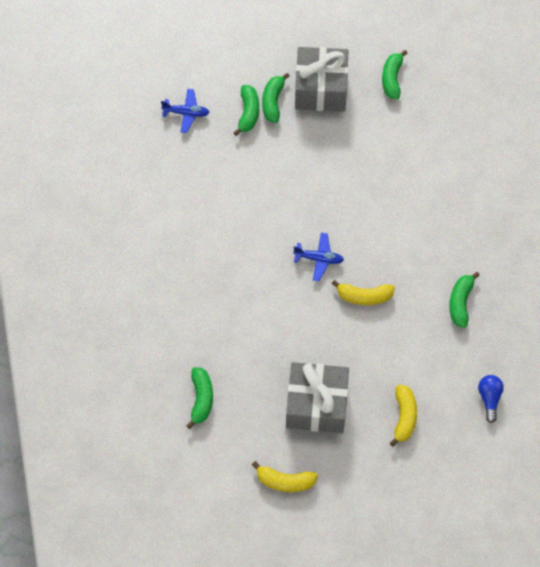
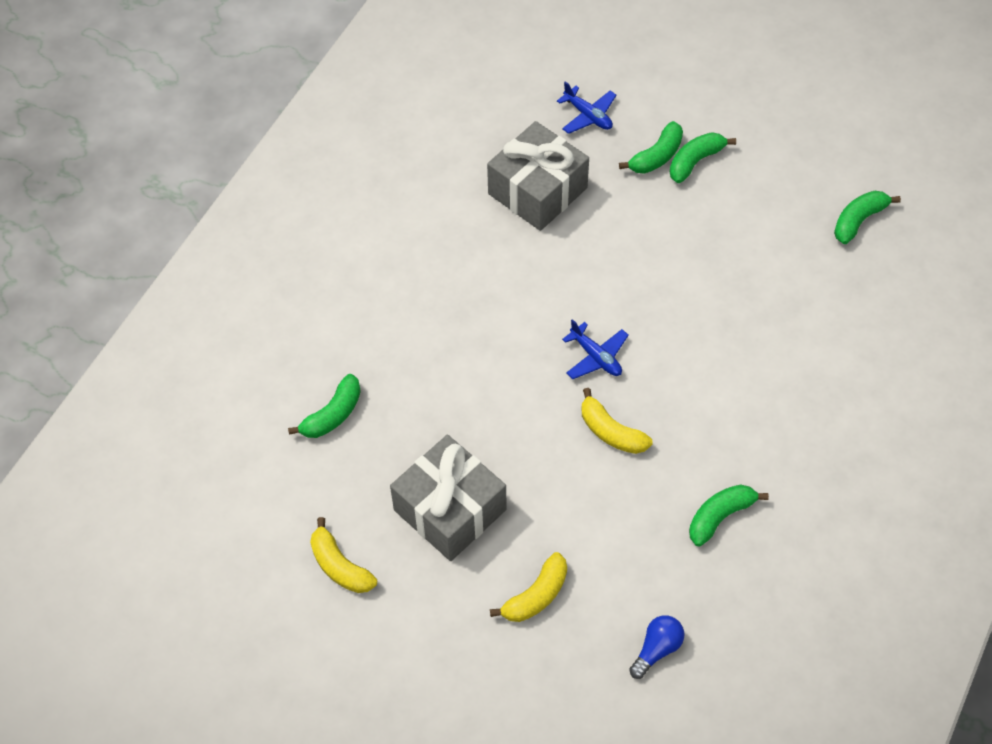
camera: 40 degrees right, 5 degrees down
grey gift [295,47,348,112] -> grey gift moved to [487,121,589,231]

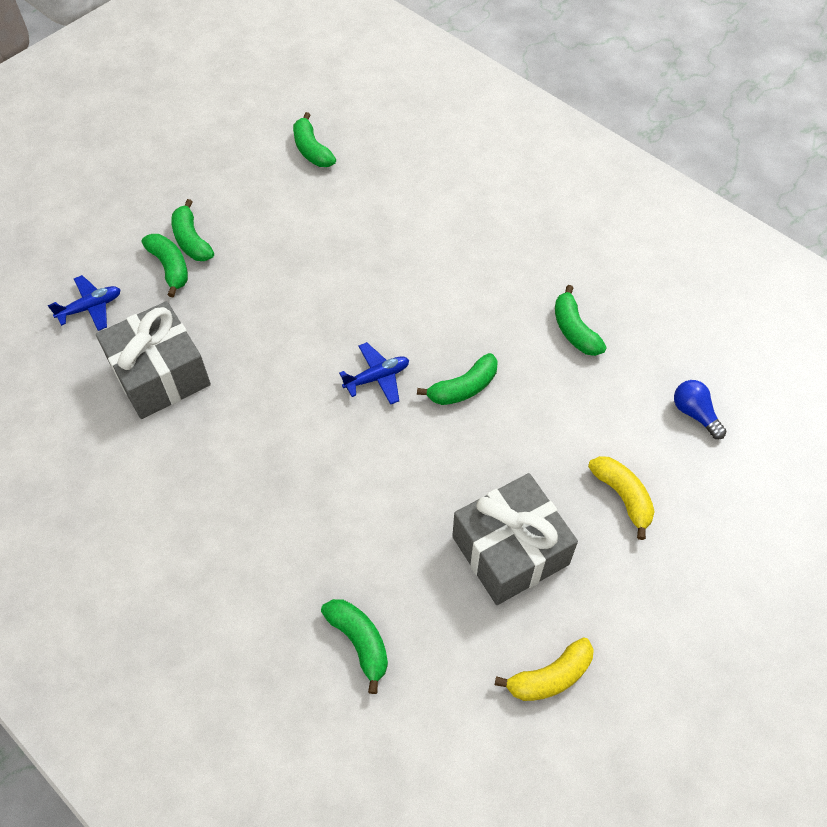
camera: 75 degrees left, 0 degrees up
yellow banana [582,388,652,454] -> green banana [417,353,498,405]

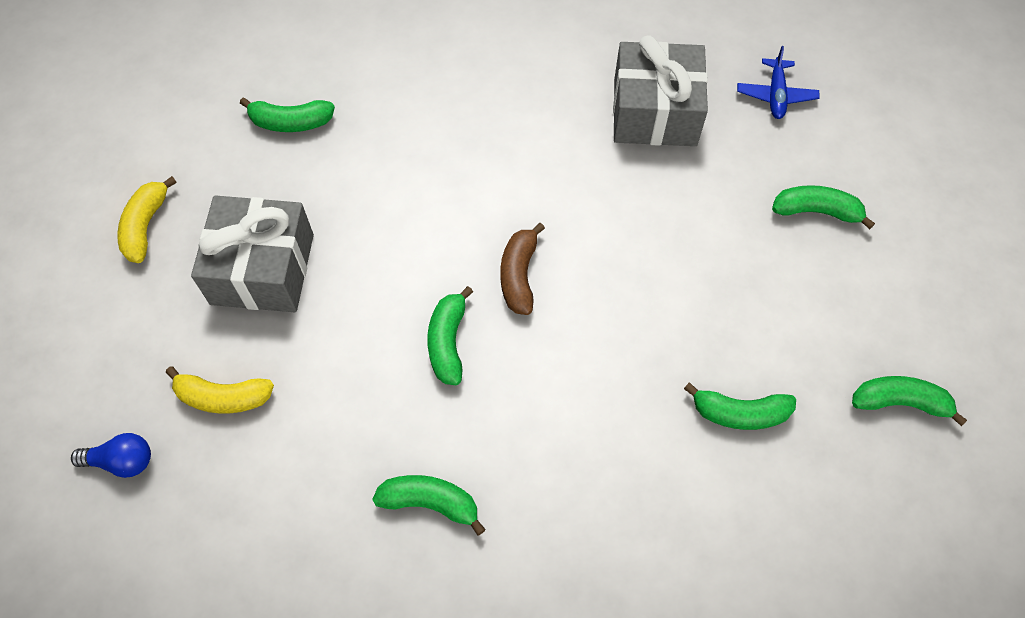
camera: 125 degrees right, 5 degrees up
green banana [142,234,188,297] -> green banana moved to [684,382,796,430]
blue plane [339,342,409,405] -> brown banana [501,223,545,315]
blue light bulb [674,380,726,439] -> blue light bulb moved to [71,433,151,478]

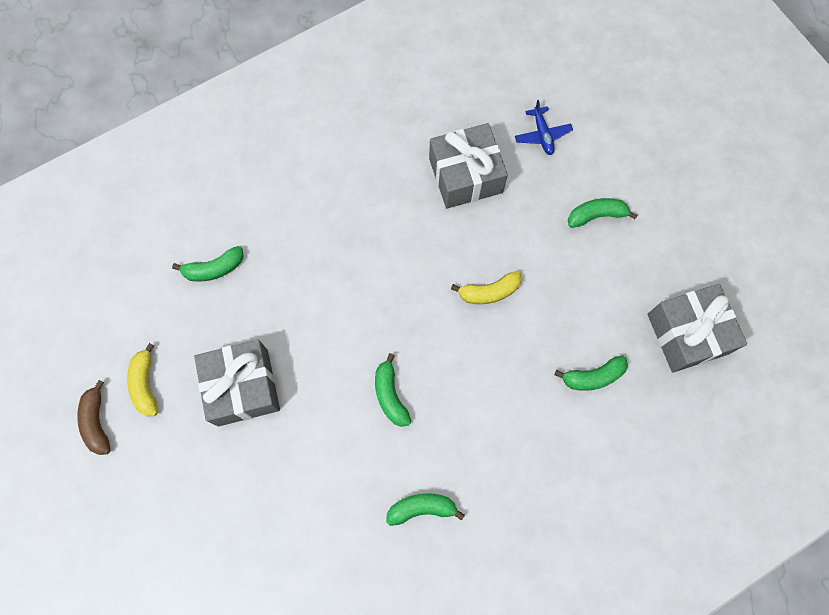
camera: 20 degrees left, 10 degrees up
blue light bulb [71,433,151,478] -> none
yellow banana [166,366,274,414] -> yellow banana moved to [451,271,522,304]
brown banana [501,223,545,315] -> brown banana moved to [77,380,111,455]
green banana [852,376,967,426] -> grey gift [647,284,747,373]

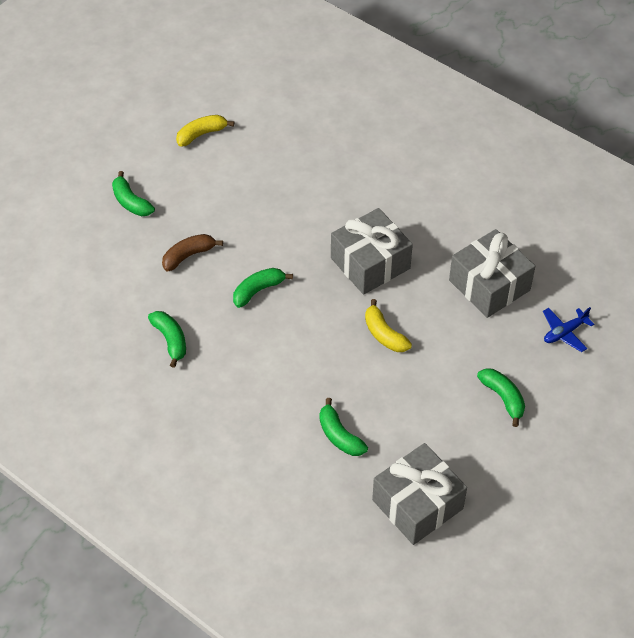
camera: 70 degrees right, 20 degrees down
brown banana [77,380,111,455] -> brown banana moved to [162,234,223,271]
green banana [172,246,244,282] -> green banana moved to [112,171,155,216]
grey gift [194,340,280,427] -> grey gift moved to [331,208,413,295]

